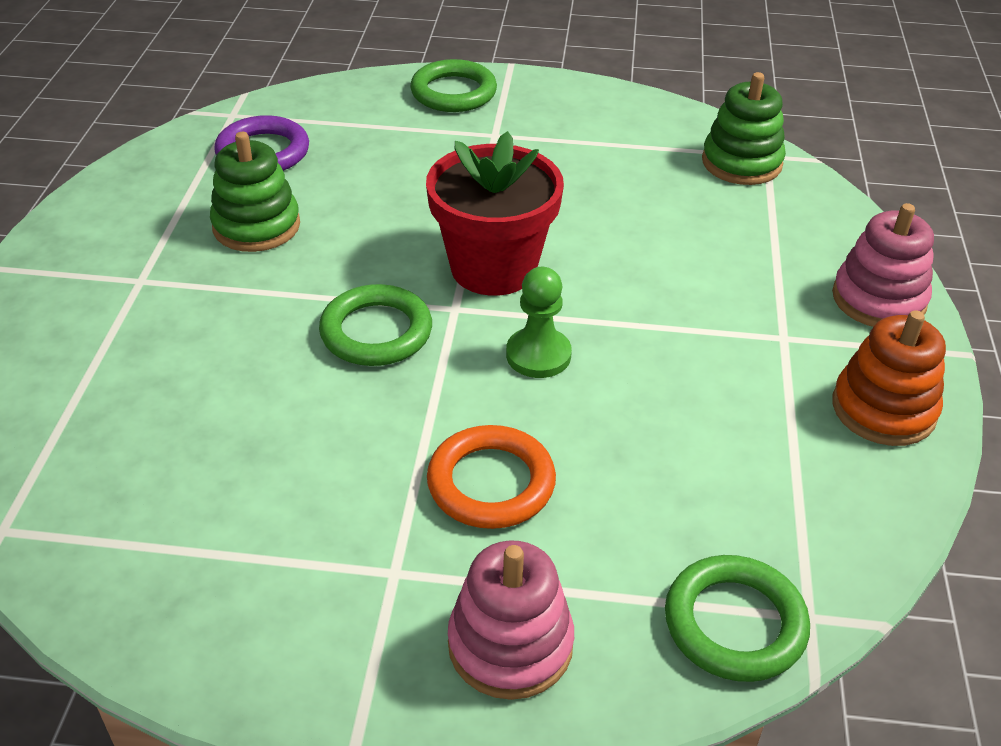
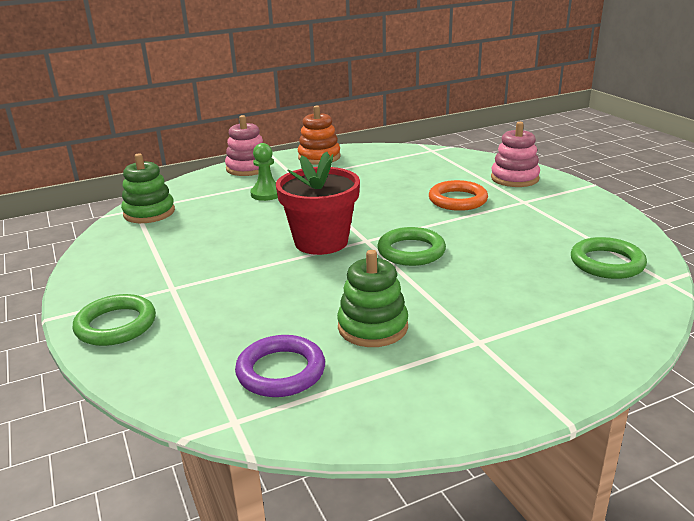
camera: 120 degrees left, 15 degrees down
green pawn [506,267,572,378] -> green pawn moved to [250,143,278,201]
green ring [665,555,810,682] -> green ring moved to [571,237,647,279]

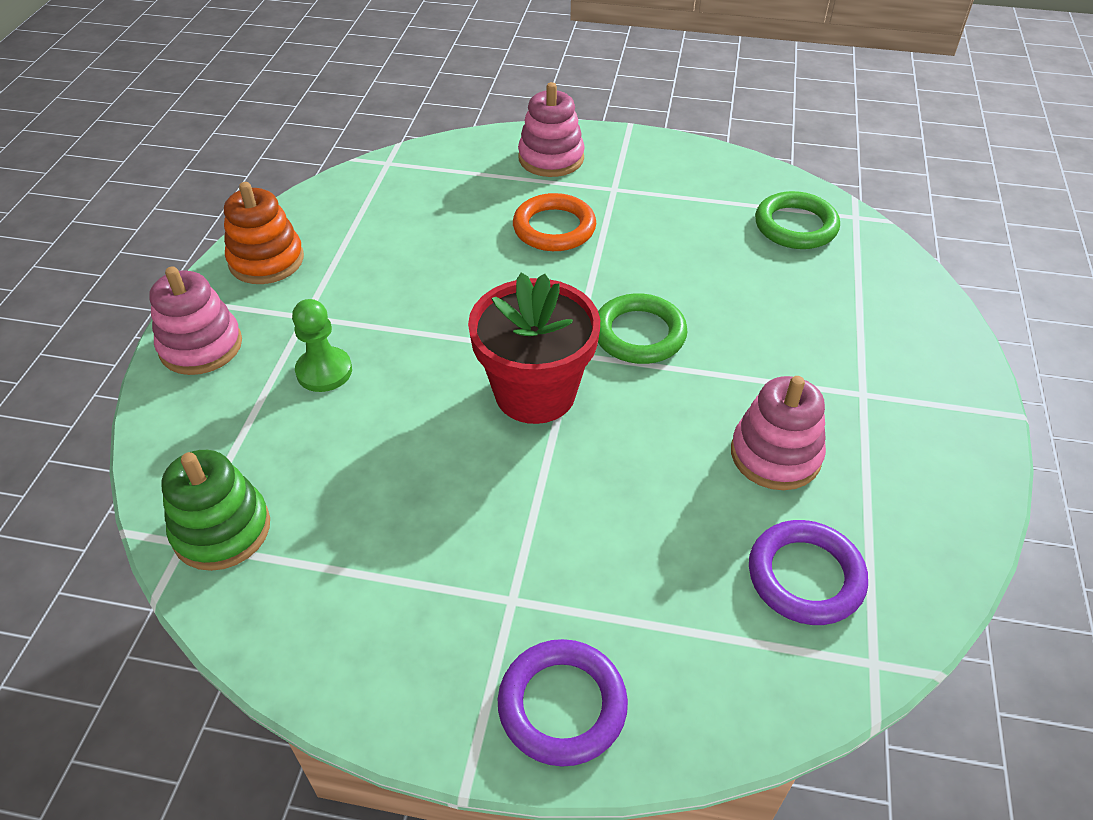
camera: 55 degrees left, 20 degrees up
green ring [73,294,156,346] -> purple ring [498,639,628,767]
green stacking toy [337,250,408,347] -> pink stacking toy [731,376,826,490]

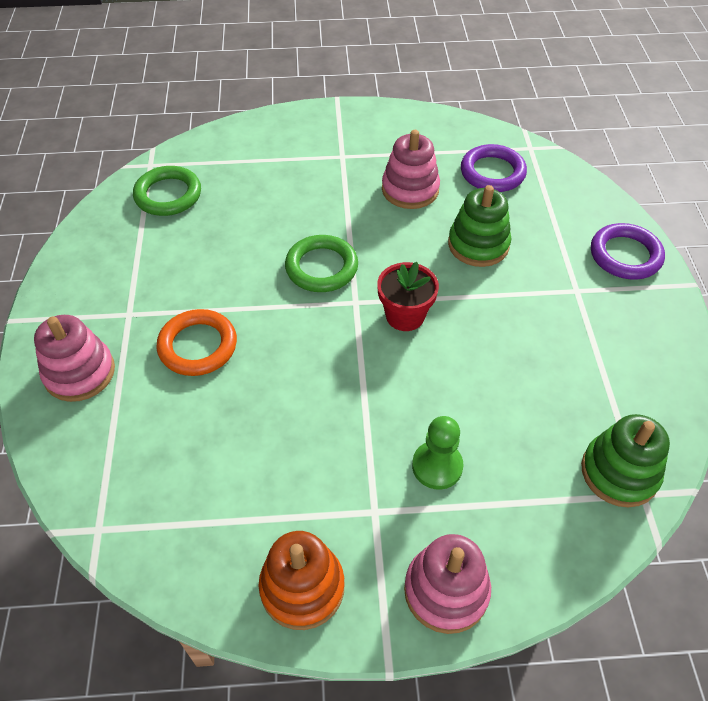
camera: 105 degrees left, 5 degrees up
red flower pot [468,273,600,424] -> red flower pot [377,262,439,331], size x0.62
none -> green stacking toy [448,185,511,267]

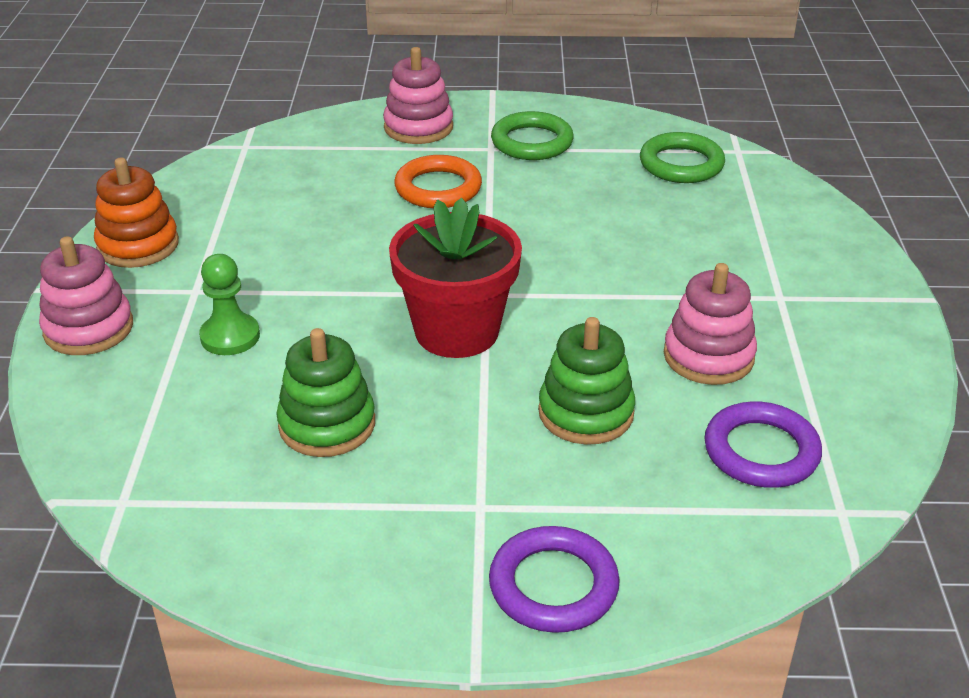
camera: 95 degrees right, 15 degrees down
green ring [285,235,358,292] -> green ring moved to [491,111,574,160]
red flower pot [377,262,439,331] -> red flower pot [389,198,522,358], size x1.61
green stacking toy [581,414,670,507] -> green stacking toy moved to [276,328,375,457]

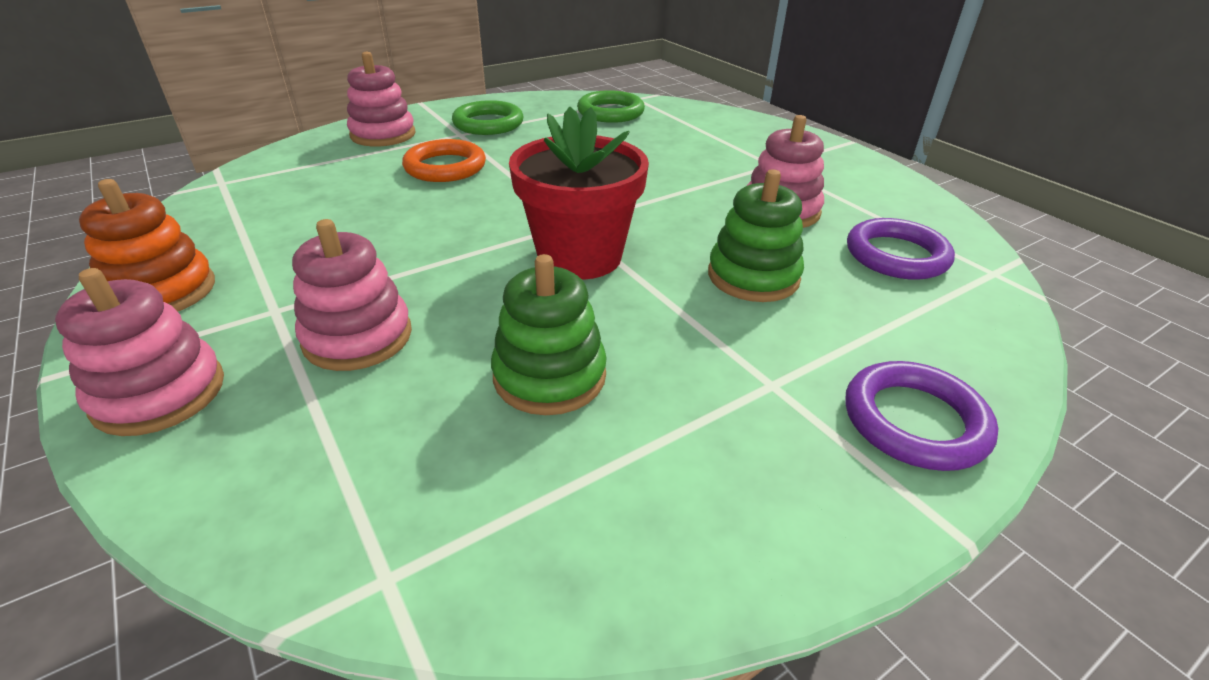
camera: 35 degrees left, 0 degrees up
green pawn [199,254,260,355] -> pink stacking toy [292,219,412,371]

